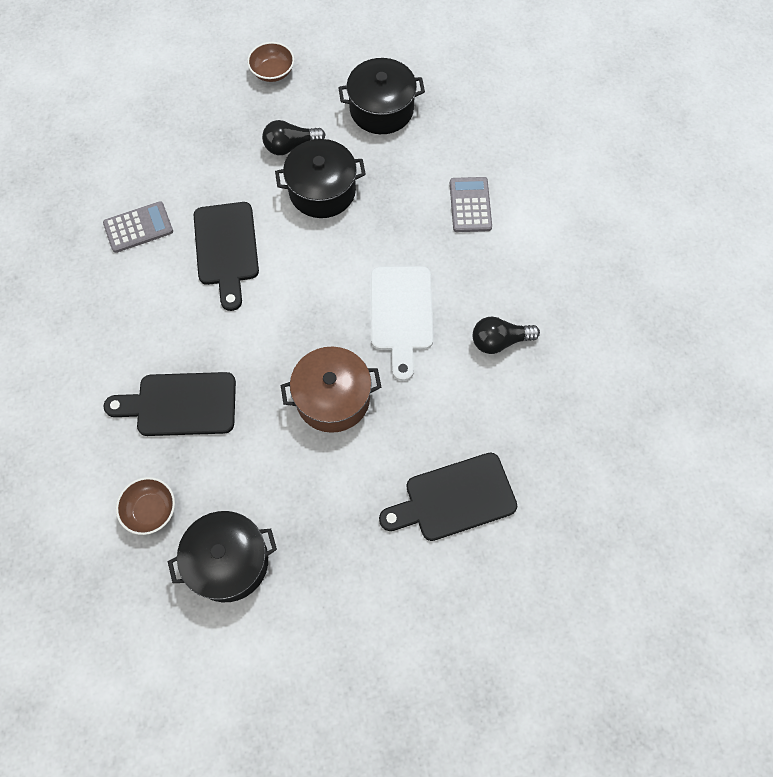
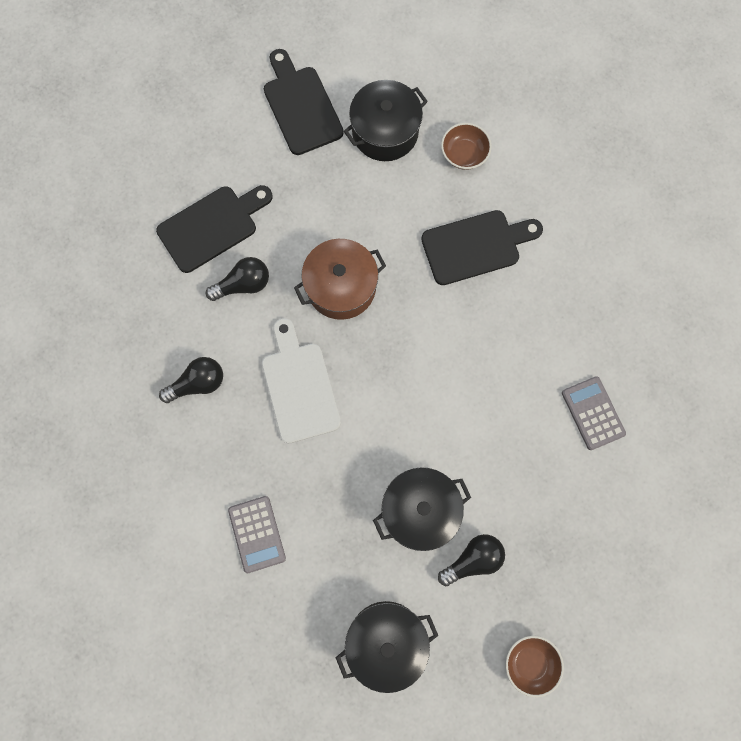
camera: 165 degrees right, 10 degrees up
grey calculator [103,201,173,253] -> grey calculator turned 105 degrees clockwise [562,376,626,450]
black cutting board [194,202,259,311] -> black cutting board moved to [264,49,344,155]
none -> black light bulb [206,257,269,301]

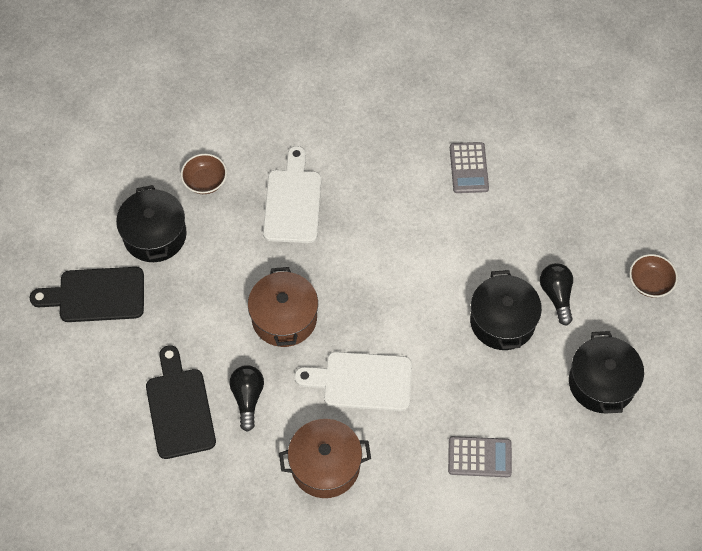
camera: 70 degrees left, 15 degrees down
black light bulb [159,357,223,403] -> brown pot [279,419,371,498]
black cutting board [421,210,543,285] -> white cutting board [263,146,321,243]
grey calculator [562,376,626,450] -> grey calculator turned 90 degrees counterclockwise [450,142,489,193]

